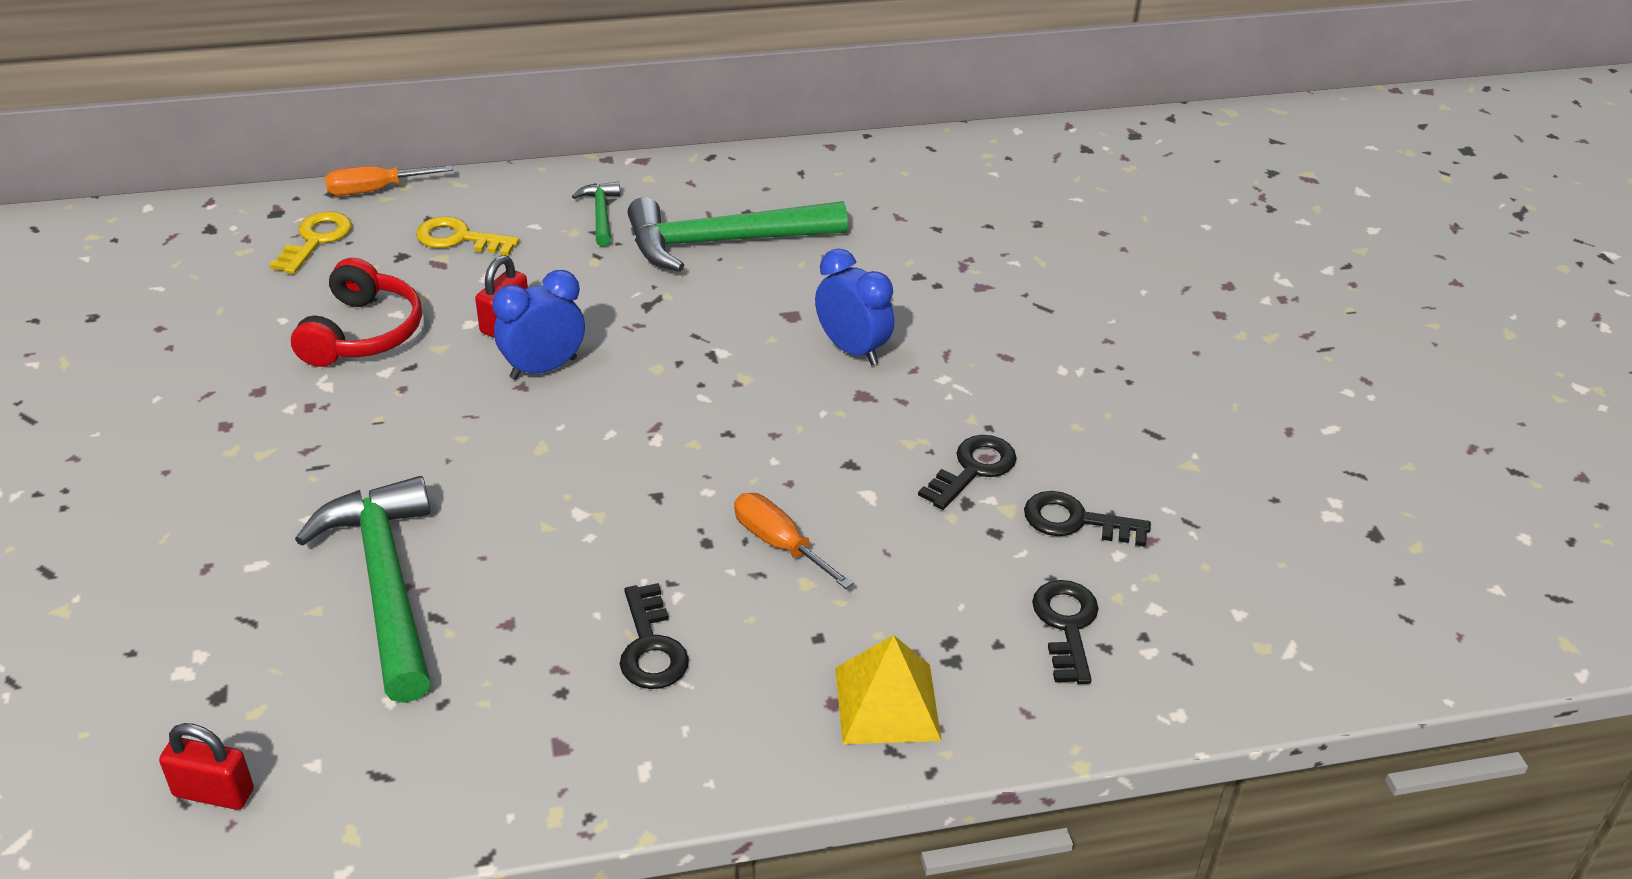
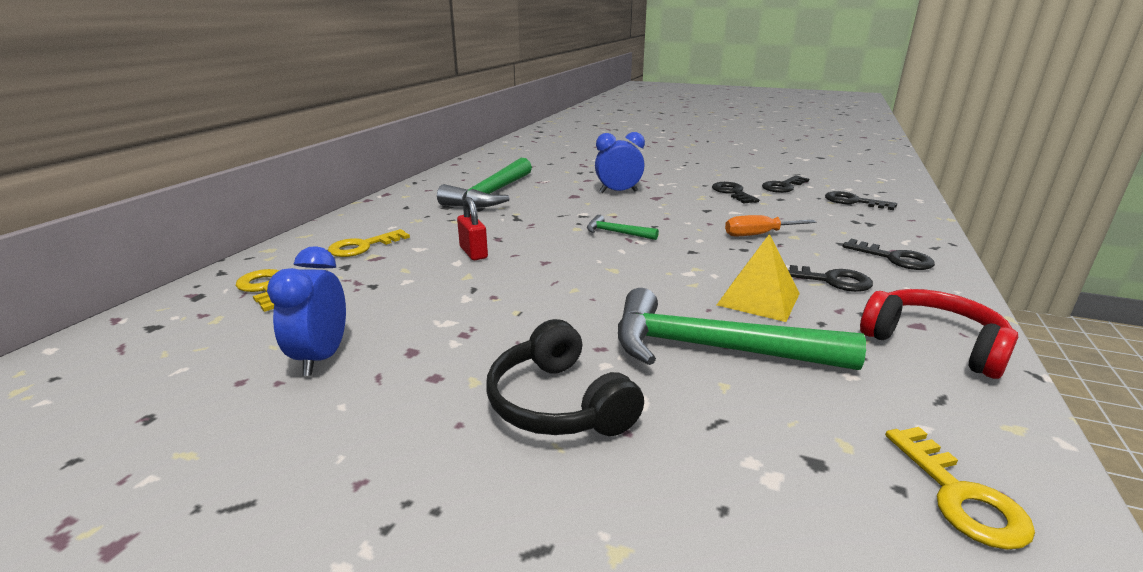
camera: 55 degrees left, 15 degrees down
red padlock [159,723,254,810] -> yellow key [885,427,1035,550]
red headphones [291,258,422,367] -> red headphones moved to [860,289,1018,379]
orange screwdriver [325,165,453,196] -> none
blue clock [493,270,585,380] -> blue clock moved to [267,246,346,376]
green hammer [572,182,620,247] -> green hammer moved to [587,215,659,240]
yellow pyramid [835,635,941,744] -> yellow pyramid moved to [717,234,800,322]
none -> black headphones [486,319,644,436]
none -> black key [843,239,935,270]

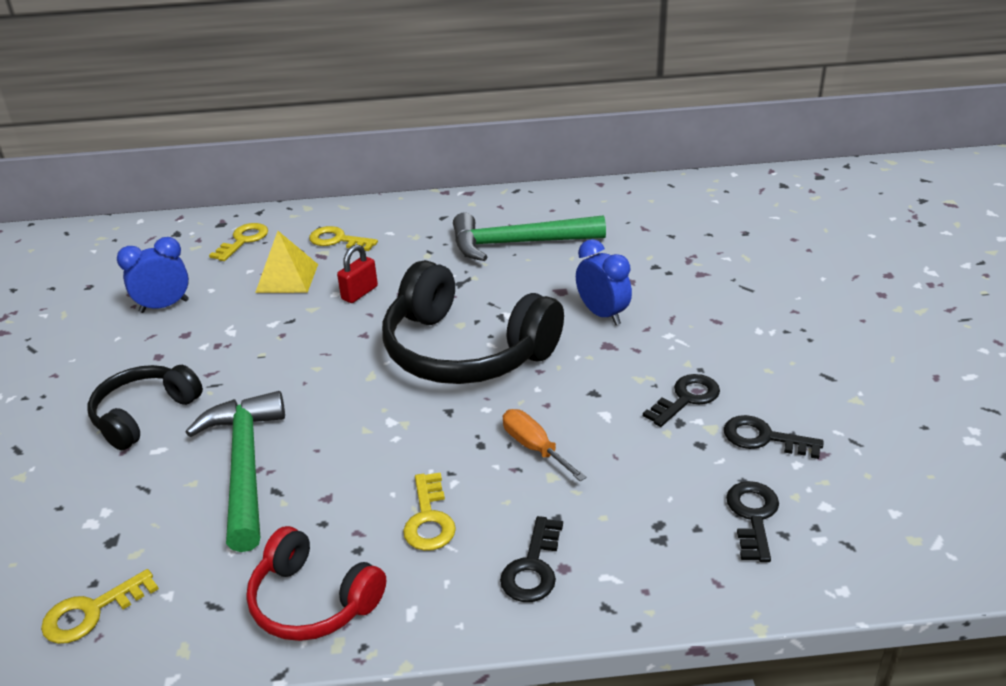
camera: 65 degrees right, 10 degrees up
green hammer [587,215,659,240] -> black headphones [382,260,564,384]
yellow pyramid [717,234,800,322] -> yellow pyramid moved to [255,231,318,293]
black key [788,265,873,292] -> yellow key [403,472,456,551]
red headphones [860,289,1018,379] -> red headphones turned 105 degrees clockwise [246,526,386,641]

